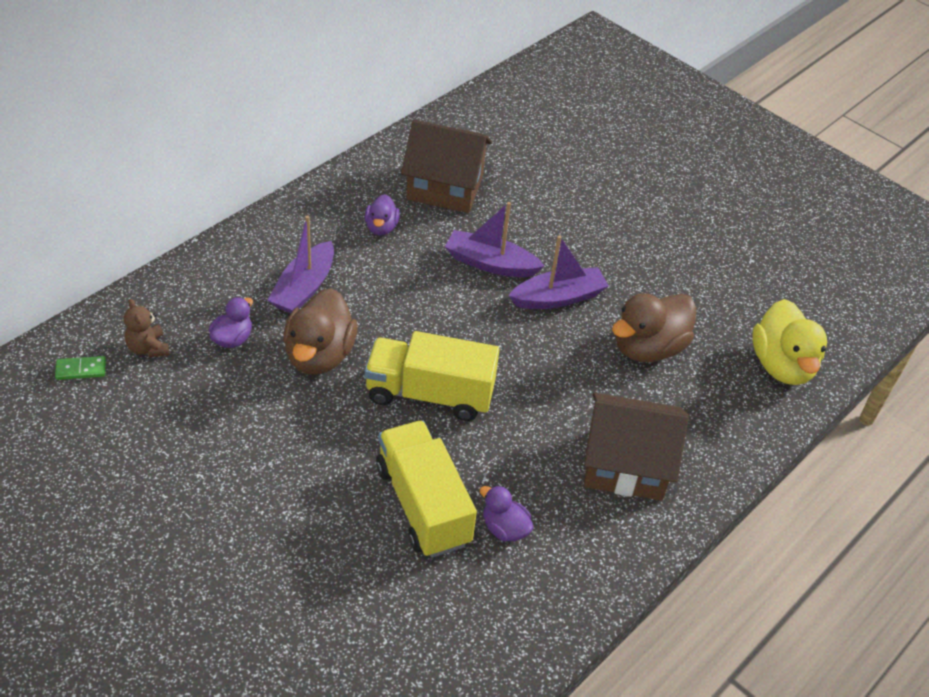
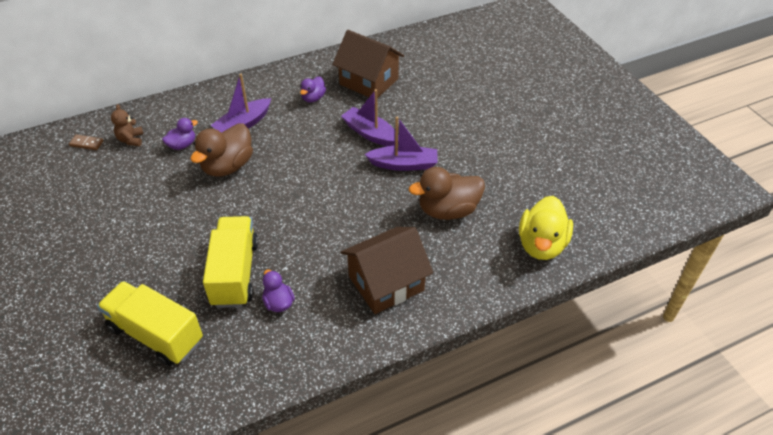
camera: 25 degrees right, 0 degrees up
green domino [55,356,106,380] -> brown domino [69,135,103,150]
yellow truck [365,331,500,421] -> yellow truck moved to [97,281,203,366]
brown house [584,393,689,501] -> brown house turned 60 degrees counterclockwise [341,227,433,314]

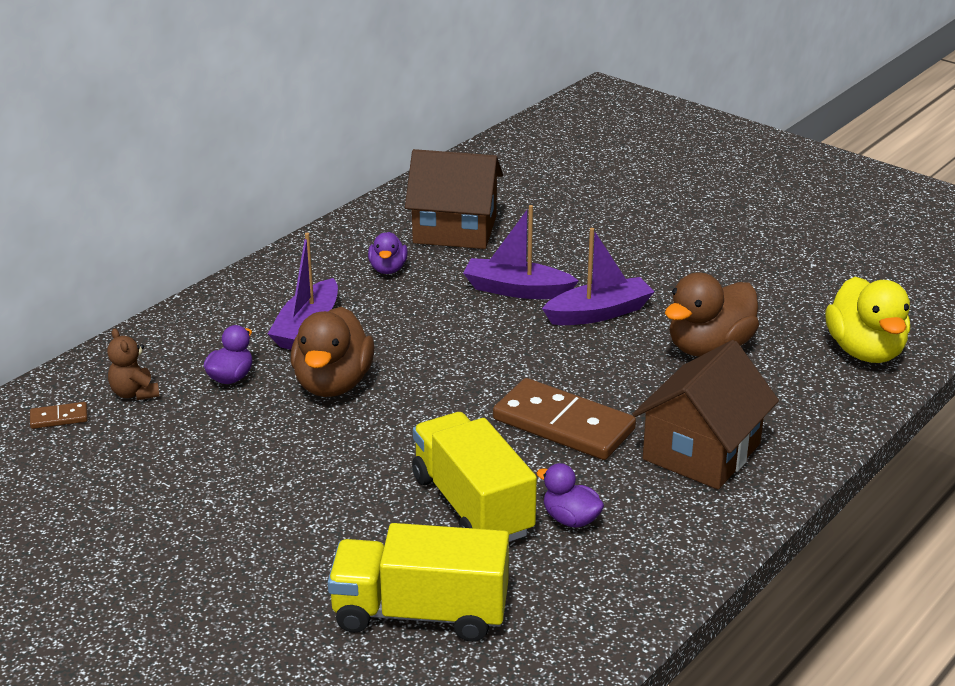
camera: 25 degrees left, 15 degrees down
none -> brown domino [493,378,636,460]

